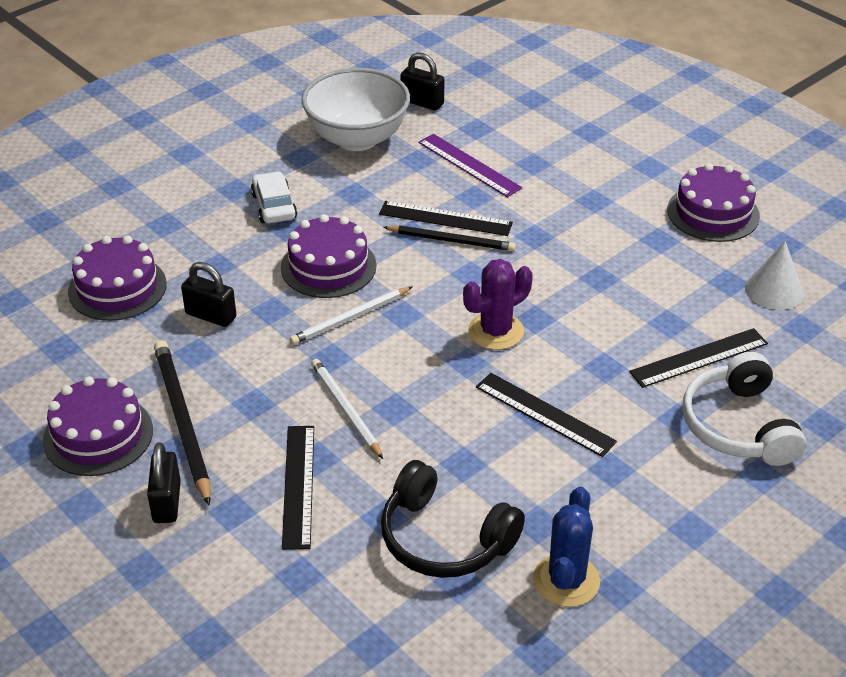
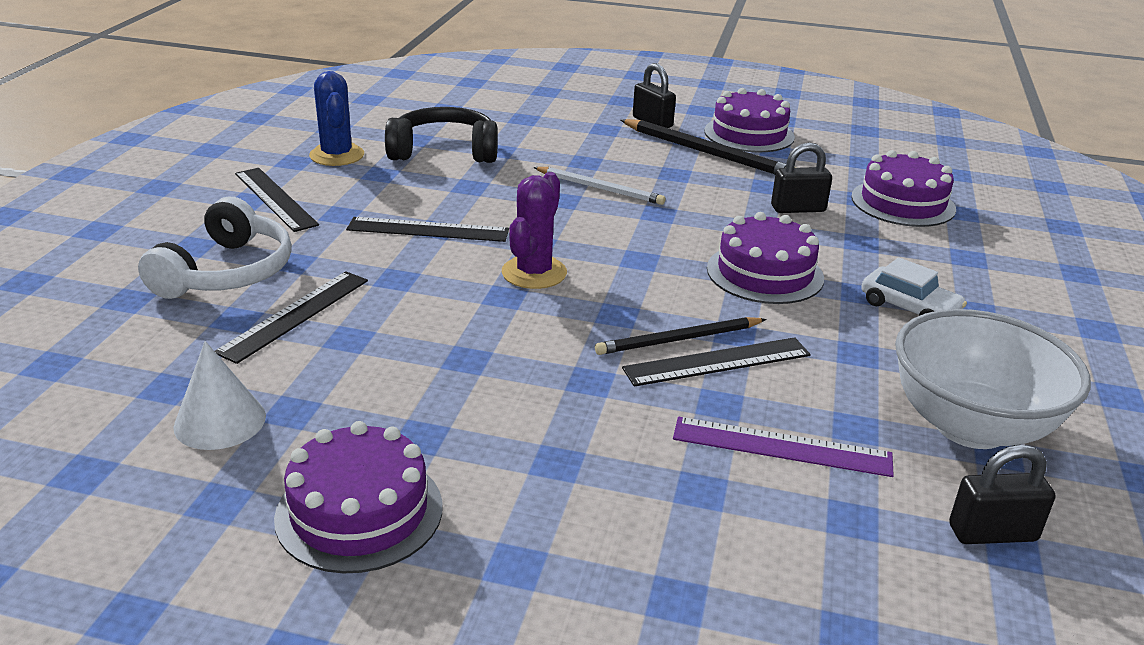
camera: 145 degrees right, 10 degrees down
black ruler [282,426,314,550] -> black ruler moved to [235,168,319,232]
white pencil [290,286,413,345] -> none
white headphones [682,352,806,466] -> white headphones turned 60 degrees clockwise [138,197,292,299]

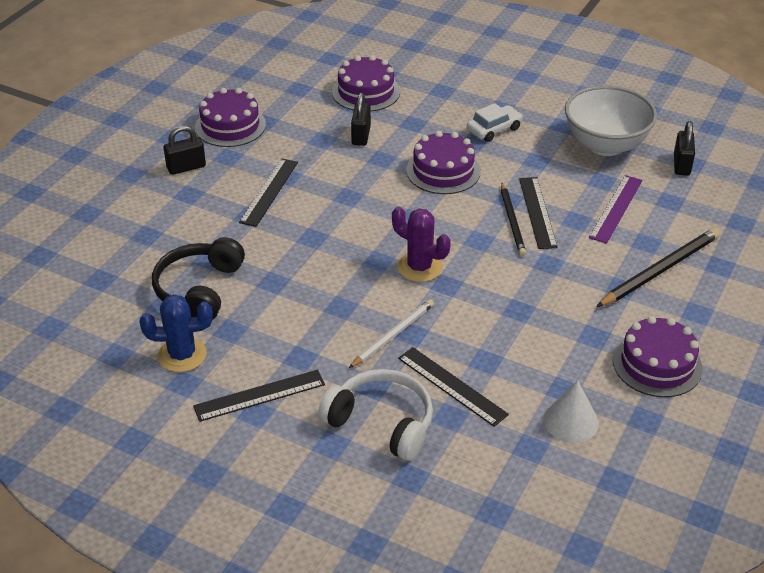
camera: 75 degrees left, 10 degrees up
black ruler [346,217,509,242] -> black ruler moved to [239,158,298,227]
white pencil [533,167,666,205] -> white pencil moved to [349,299,434,368]
black pencil [621,119,796,175] -> black pencil moved to [596,228,720,307]

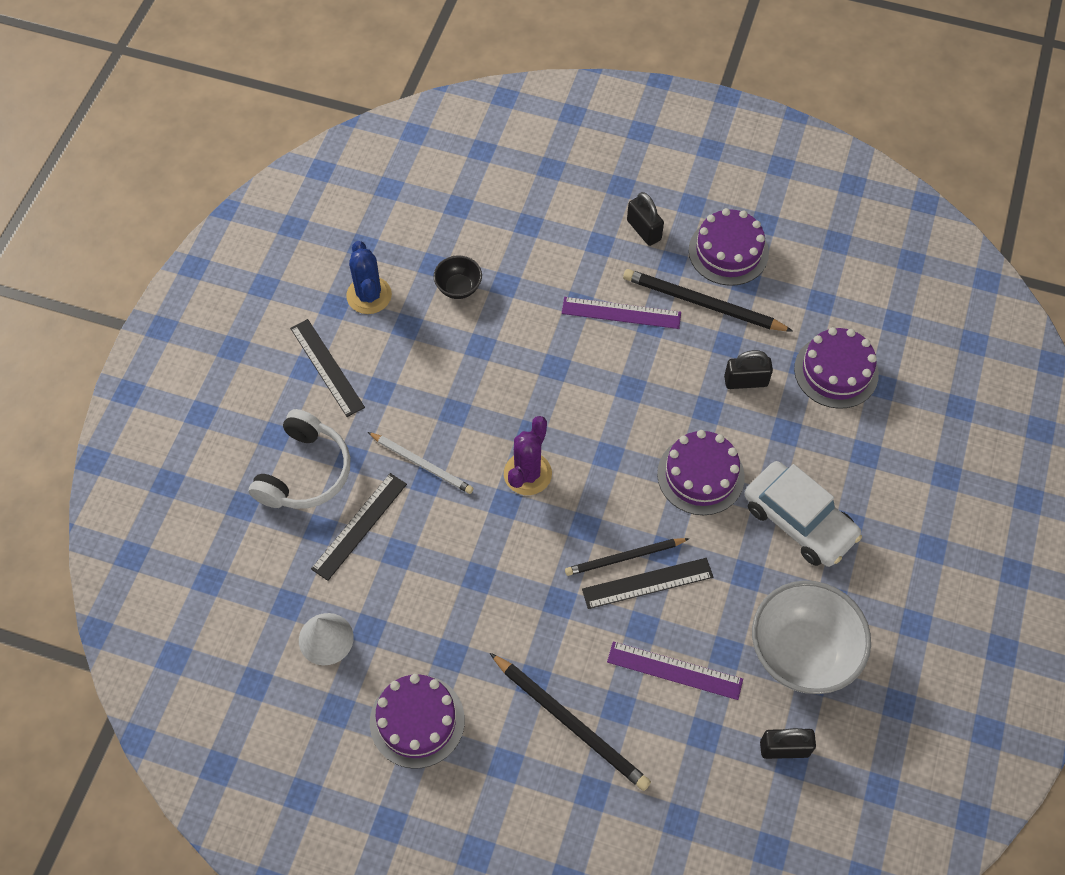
camera: 80 degrees right, 20 degrees up
black headphones [152,237,245,319] -> black bowl [433,255,482,299]
black ruler [239,158,298,227] -> purple ruler [561,297,681,329]
white car [467,103,523,142] -> white car [745,461,862,567], size x1.66
none -> black pencil [623,269,793,331]

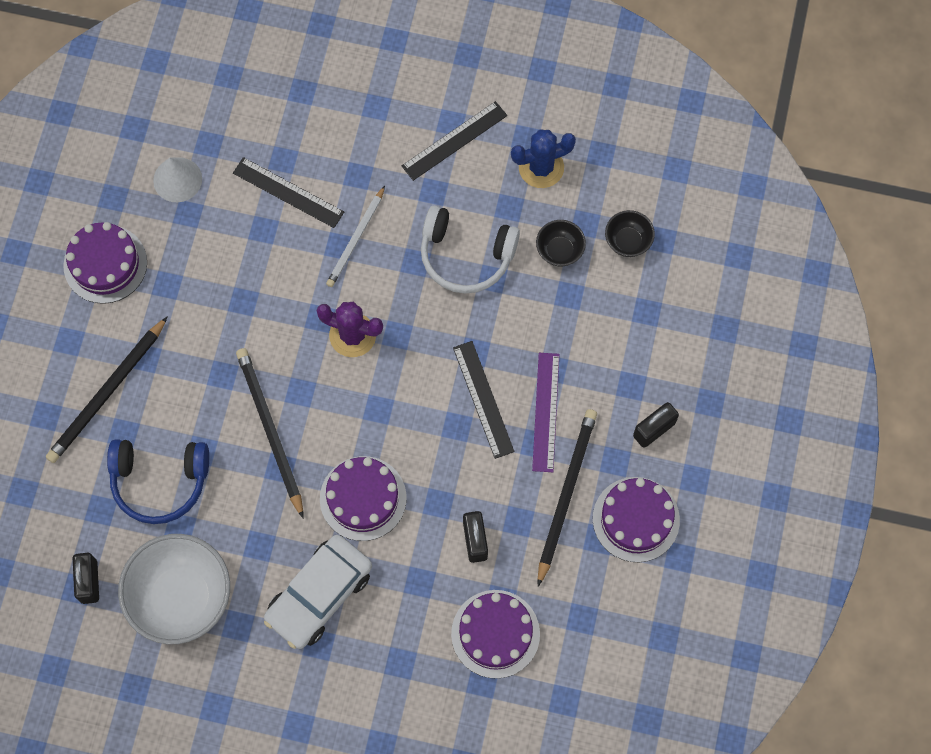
camera: 85 degrees right, 10 degrees up
white headphones [249,409,350,509] -> white headphones moved to [421,206,520,294]
black pencil [565,538,689,576] -> black pencil [236,348,303,518], size x1.51
black ruler [582,558,713,609] -> black ruler moved to [453,341,514,459]
purple ruler [607,641,743,700] -> blue headphones [107,439,209,524]
none -> black bowl [605,210,655,257]

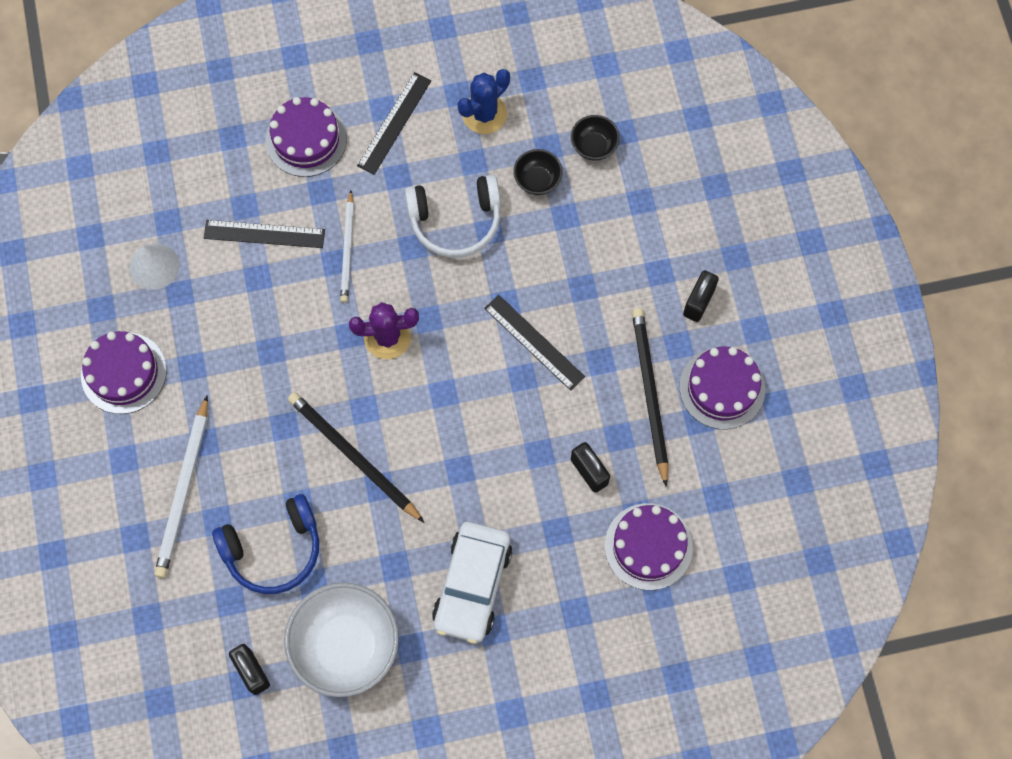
camera: 25 degrees left, 0 degrees up
black pencil [46,316,168,463] -> white pencil [154,396,208,578]
purple cake [320,456,407,541] -> purple cake moved to [266,97,347,177]
purple ruler [532,353,560,472] -> none

